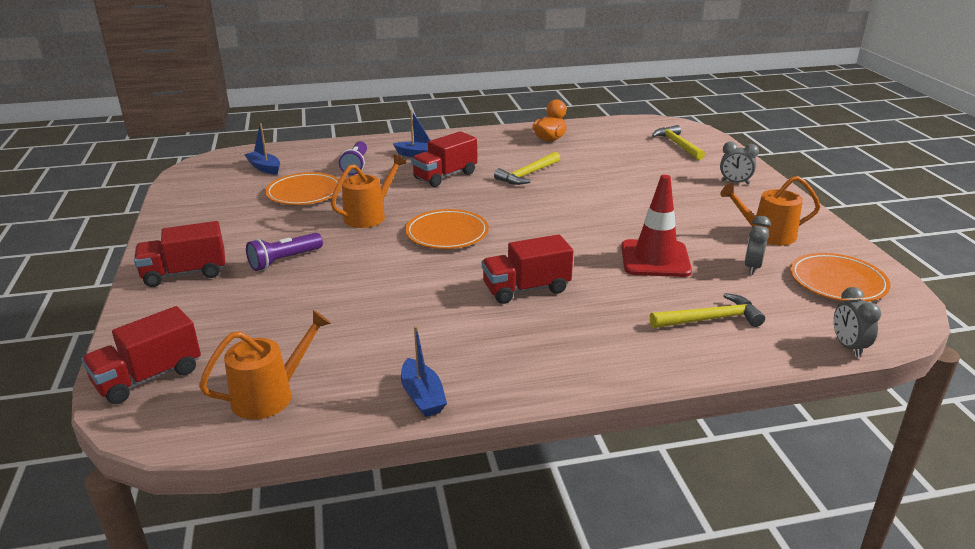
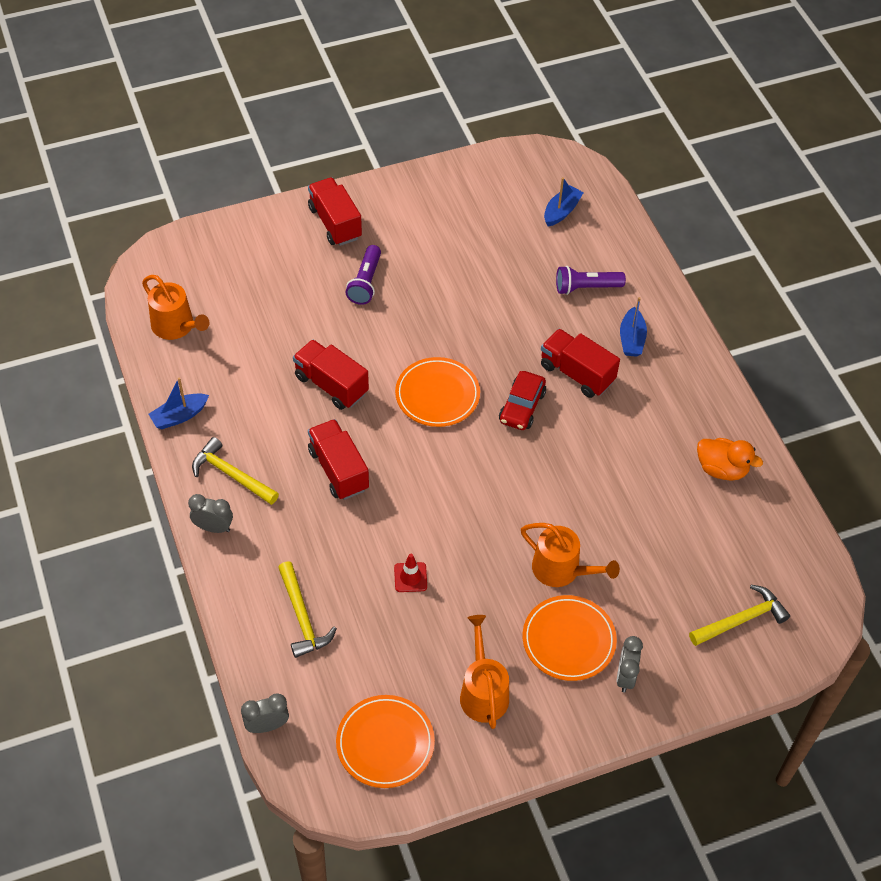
camera: 80 degrees right, 25 degrees up
red truck [81,306,201,404] -> red truck moved to [293,340,369,410]
purple flashlight [246,233,323,271] -> purple flashlight turned 120 degrees counterclockwise [345,245,381,305]
orange plate [265,172,342,205] -> orange plate moved to [523,595,617,681]
orange watering can [331,154,406,228] -> orange watering can moved to [521,523,620,587]
yellow hammer [494,152,560,185] -> yellow hammer moved to [192,437,279,505]
red traffic cone [621,175,692,277] -> red traffic cone [394,554,427,592], size x0.48
grey clock [744,216,771,275] -> grey clock moved to [188,494,233,533]
none -> red car [499,371,546,430]

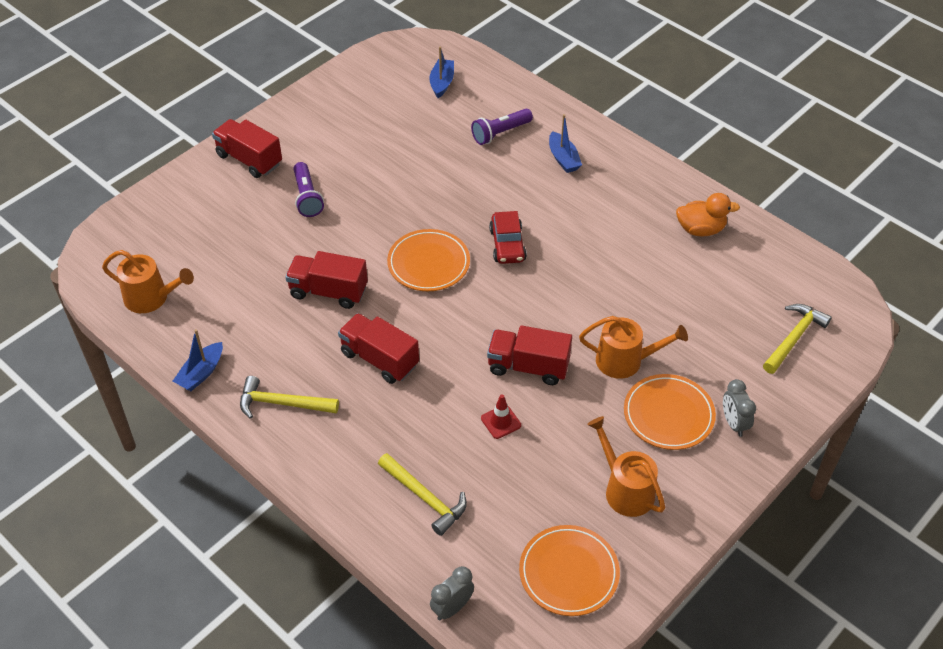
camera: 25 degrees left, 5 degrees down
grey clock [188,494,233,533] -> none
red truck [541,329,620,398] -> red truck moved to [487,326,572,385]

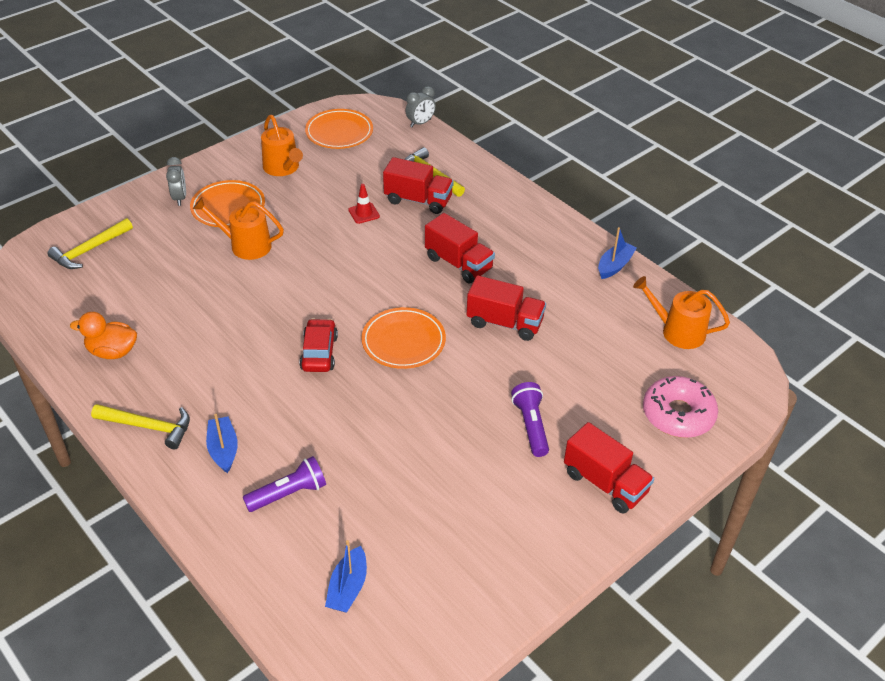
camera: 175 degrees left, 5 degrees down
yellow hammer [240,376,339,419] -> yellow hammer moved to [91,404,190,449]
red truck [487,326,572,385] -> red truck moved to [383,157,454,214]
none -> pink donut [643,376,718,438]

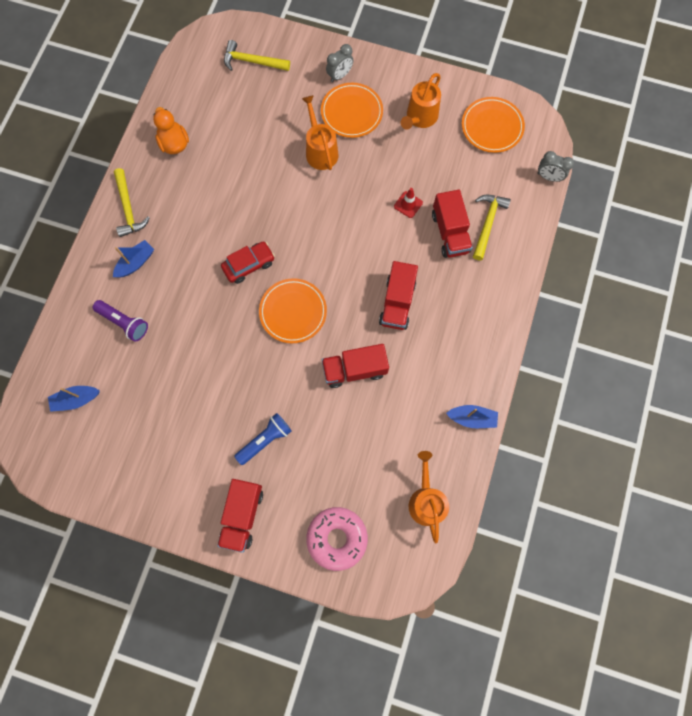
camera: 60 degrees right, 30 degrees up
red truck [467,275,546,341] -> red truck turned 90 degrees clockwise [322,344,389,388]
purple flashlight [511,382,549,457] -> blue flashlight [234,413,292,465]

